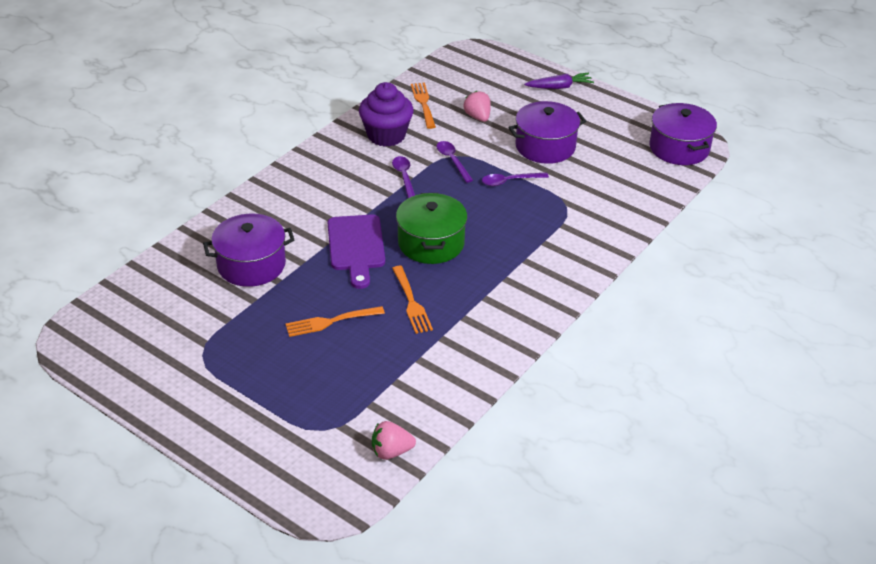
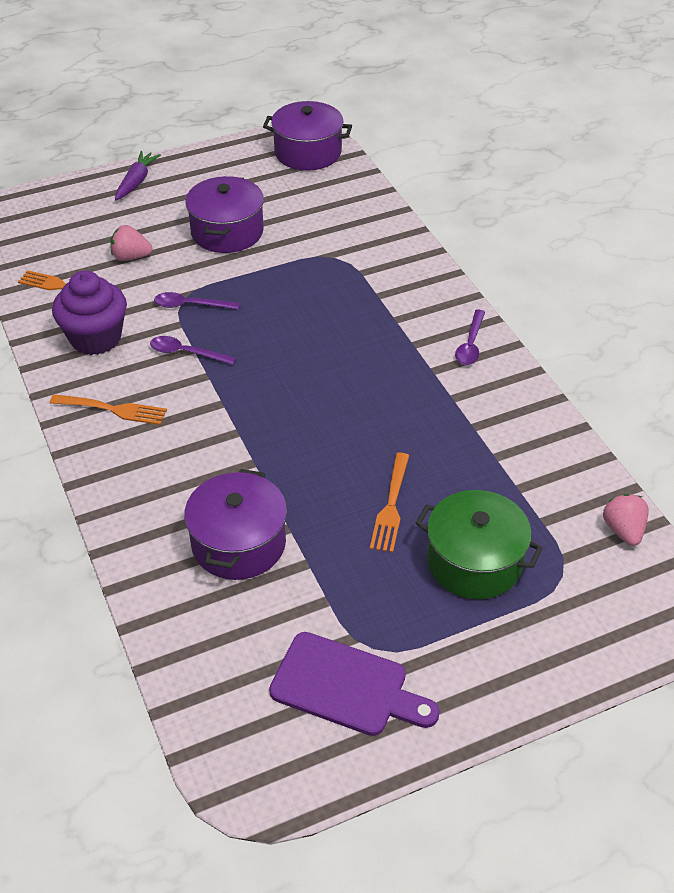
camera: 60 degrees left, 5 degrees up
purple cutting board [327,215,385,289] -> purple cutting board moved to [269,632,440,736]
pink strawberry [372,421,416,460] -> pink strawberry turned 150 degrees clockwise [603,494,649,546]
orange fork [392,266,433,334] -> orange fork moved to [50,394,167,425]
green pot [396,193,467,264] -> green pot moved to [416,490,543,599]
purple spoon [482,172,549,186] -> purple spoon moved to [455,309,485,365]

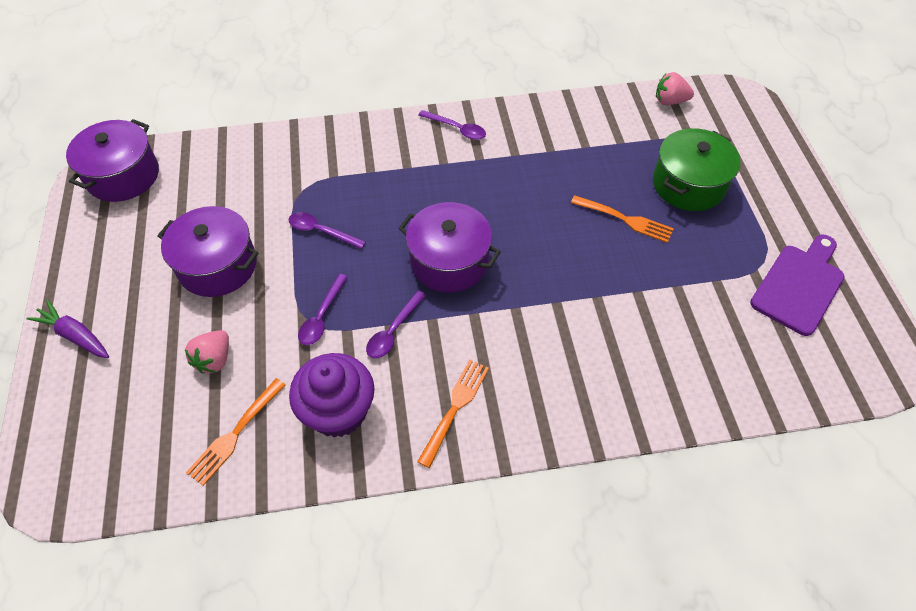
camera: 75 degrees left, 10 degrees up
purple pot [184,469,287,580] -> purple pot moved to [398,202,501,292]
none -> purple spoon [289,212,366,249]

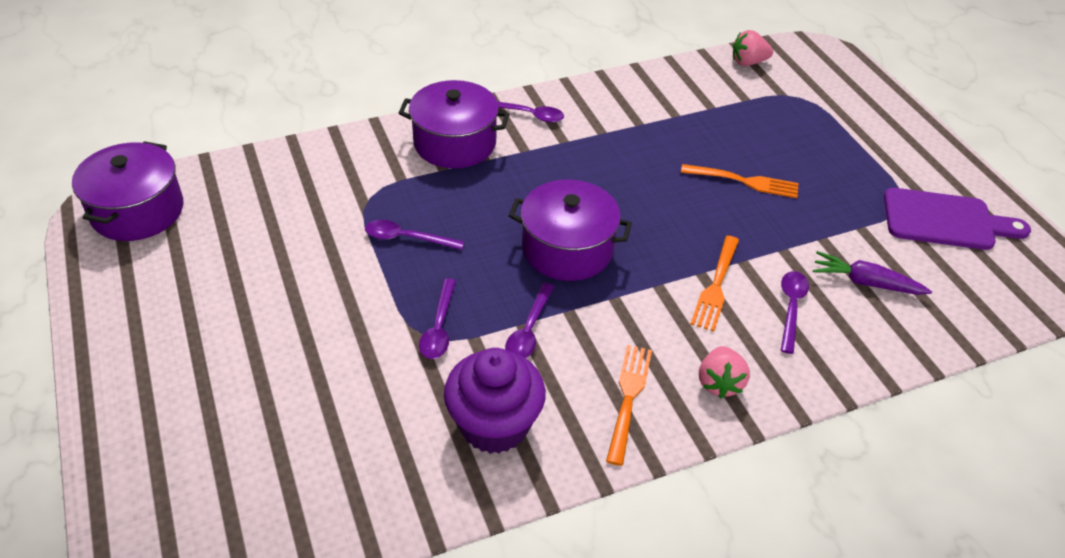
camera: 15 degrees left, 10 degrees down
purple carrot [26,300,109,358] -> purple carrot moved to [813,251,932,295]
purple pot [157,206,258,297] -> purple pot moved to [399,80,509,169]
pink strawberry [185,330,229,374] -> pink strawberry moved to [699,346,750,398]
orange fork [186,378,286,486] -> orange fork moved to [690,236,739,331]
green pot [653,128,740,211] -> none
purple cutting board [750,235,845,336] -> purple cutting board turned 75 degrees clockwise [884,188,1031,250]
none -> purple spoon [781,271,809,354]

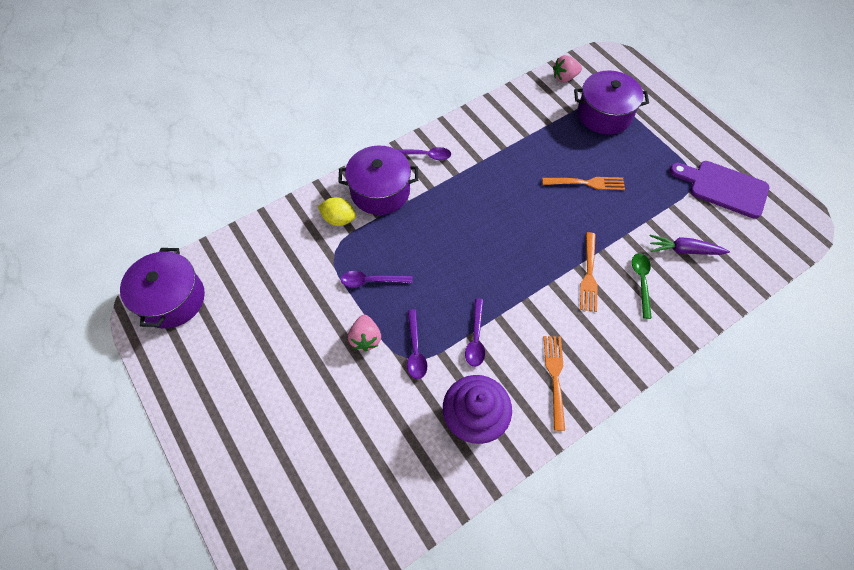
camera: 10 degrees left, 15 degrees up
purple pot [508,180,632,281] -> purple pot moved to [574,71,649,135]
pink strawberry [699,346,750,398] -> pink strawberry moved to [348,315,381,352]
purple spoon [781,271,809,354] -> green spoon [632,253,652,319]
purple cutting board [884,188,1031,250] -> purple cutting board turned 150 degrees counterclockwise [670,161,769,219]
none -> yellow lemon [318,197,356,226]

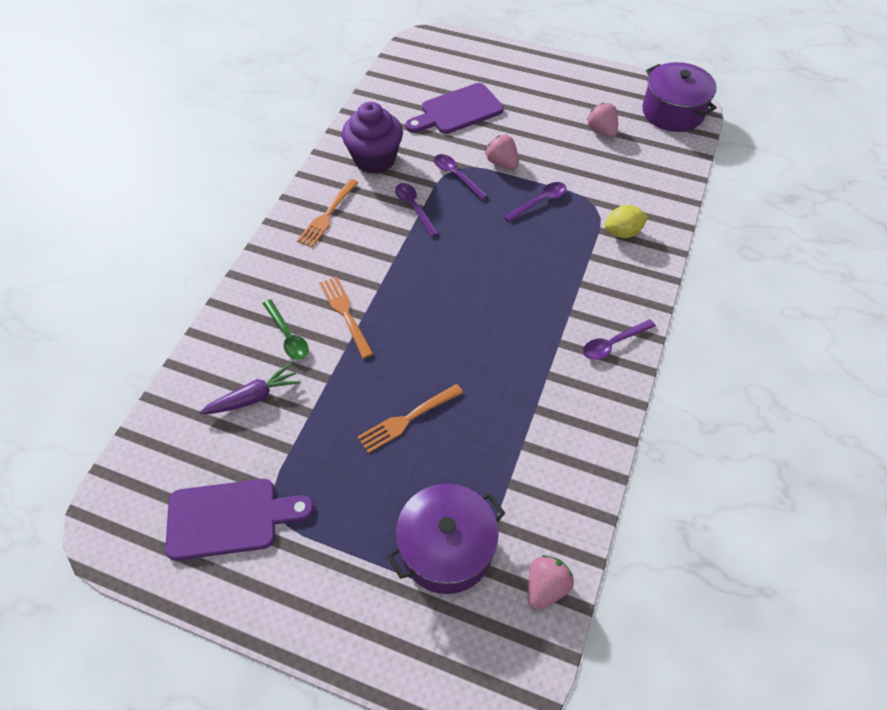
camera: 145 degrees right, 5 degrees down
purple pot [338,146,418,215] -> none
orange fork [544,336,565,431] -> orange fork turned 60 degrees clockwise [297,179,359,248]
none -> purple cutting board [405,83,504,134]
none -> pink strawberry [587,103,618,138]

